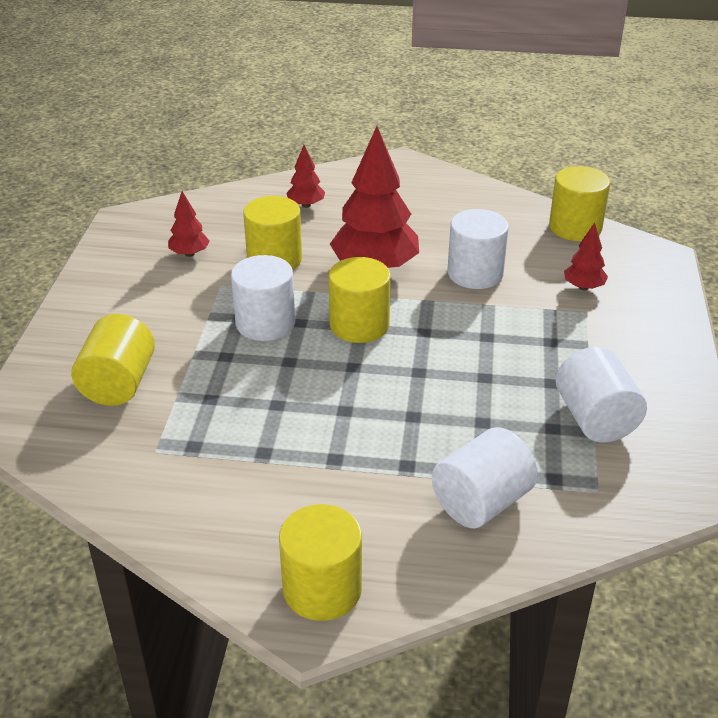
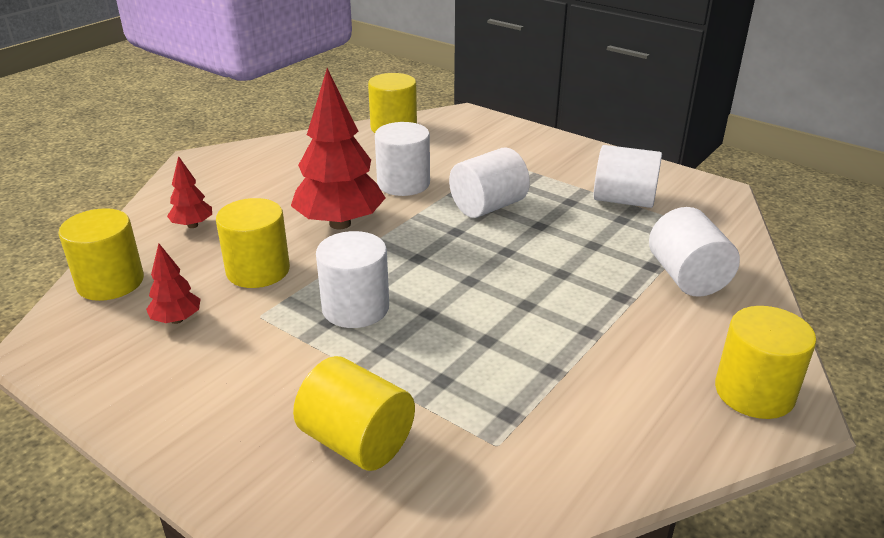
camera: 60 degrees left, 5 degrees down
yellow cylinder [329,257,391,343] -> yellow cylinder moved to [58,208,144,301]
red tree [564,223,608,290] -> none
none -> white cylinder [449,147,530,218]

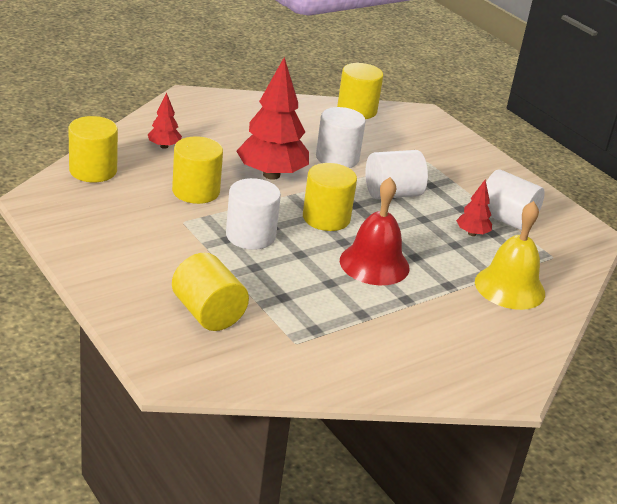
camera: 15 degrees right, 0 degrees up
red tree [146,243,201,324] -> red tree moved to [456,180,492,236]
white cylinder [649,207,740,297] -> yellow bell [475,201,545,310]
yellow cylinder [715,306,816,419] -> yellow cylinder moved to [303,163,357,231]
none -> red bell [340,177,410,285]

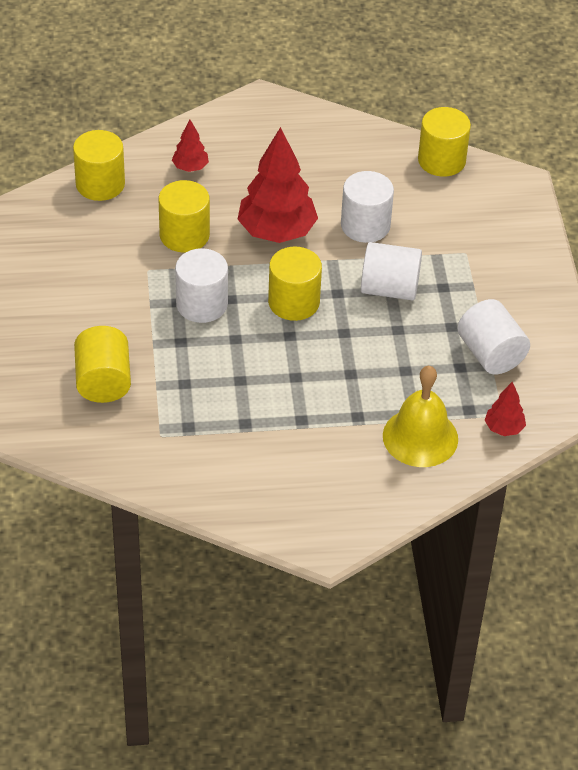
camera: 30 degrees right, 15 degrees up
red bell [340,177,410,285] -> none
red tree [456,180,492,236] -> red tree moved to [485,382,526,436]

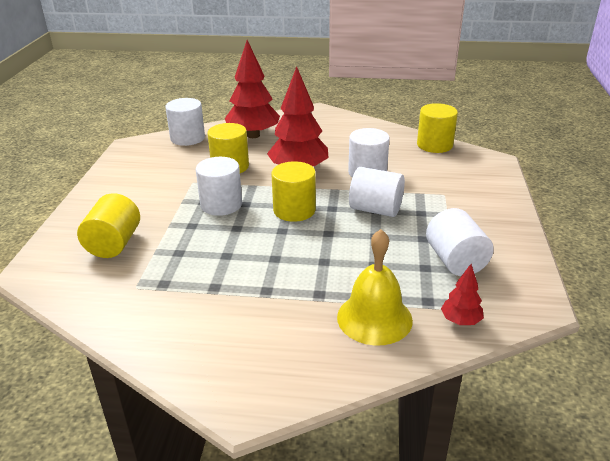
camera: 15 degrees right, 15 degrees down
yellow cylinder [73,130,125,201] -> white cylinder [165,98,205,146]
red tree [172,120,209,172] -> red tree [225,40,280,138], size x2.10

